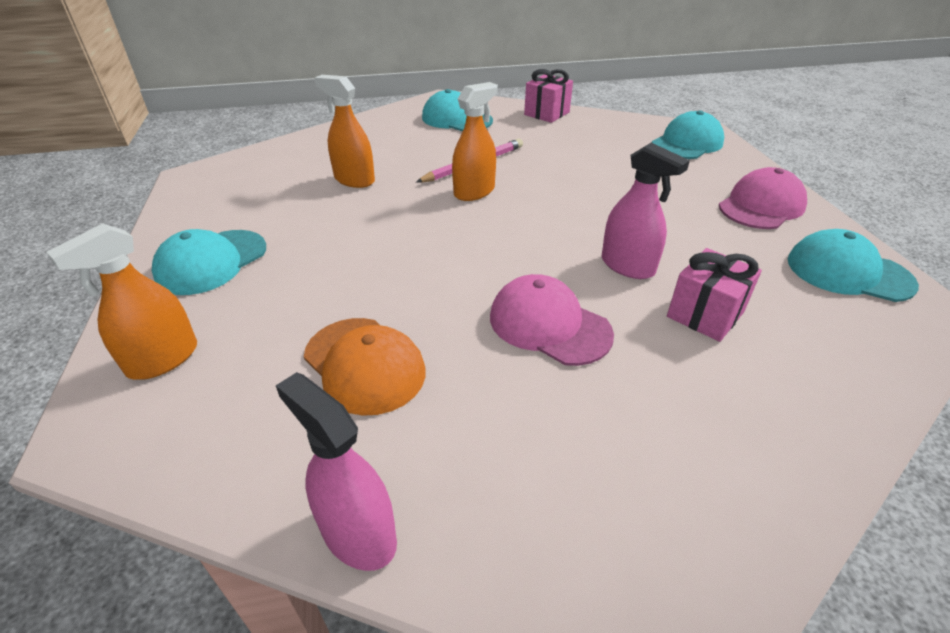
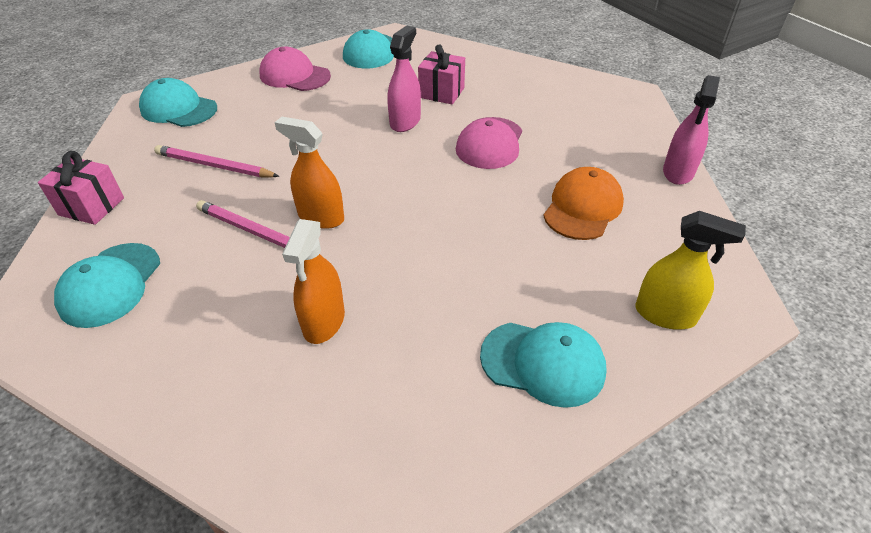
camera: 110 degrees left, 5 degrees up
orange spray bottle [46,223,197,380] -> yellow spray bottle [635,211,746,330]
none -> pink pencil [154,145,280,177]

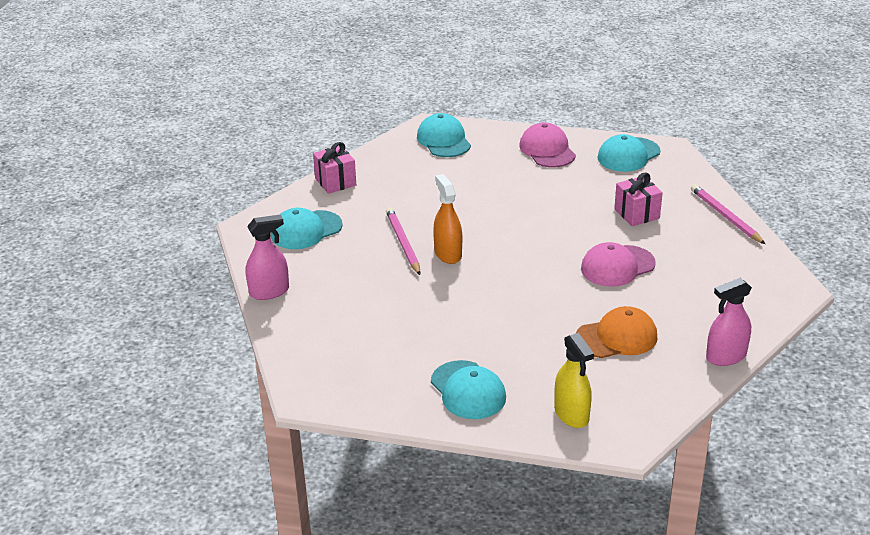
camera: 45 degrees right, 10 degrees down
pink pencil [154,145,280,177] -> pink pencil moved to [691,184,765,244]
orange spray bottle [282,219,345,344] -> none
pink spray bottle [387,26,421,132] -> pink spray bottle moved to [246,214,289,300]

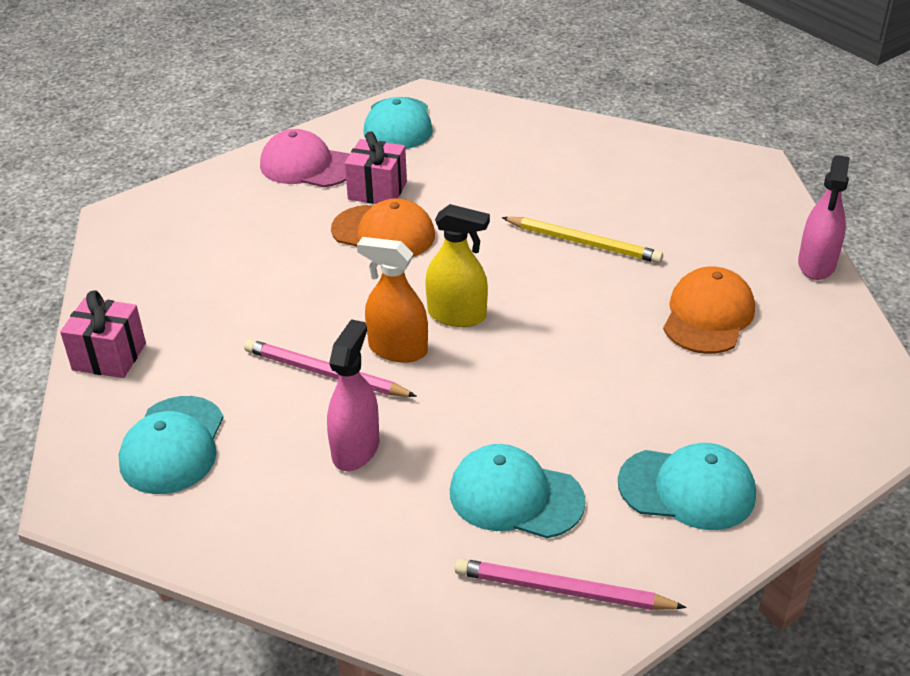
camera: 50 degrees left, 5 degrees up
pink spray bottle [246,214,289,300] -> pink spray bottle moved to [327,319,380,471]
turquoise cap [417,113,471,157] -> turquoise cap moved to [450,444,586,538]
yellow spray bottle [554,333,594,428] -> yellow spray bottle moved to [425,204,490,327]
pink cap [581,242,656,287] -> yellow pencil [501,217,663,263]
pink gift [614,172,663,226] -> pink gift moved to [345,131,407,204]
pink pencil [691,184,765,244] -> pink pencil moved to [455,558,687,610]
none -> orange cap [331,199,435,257]

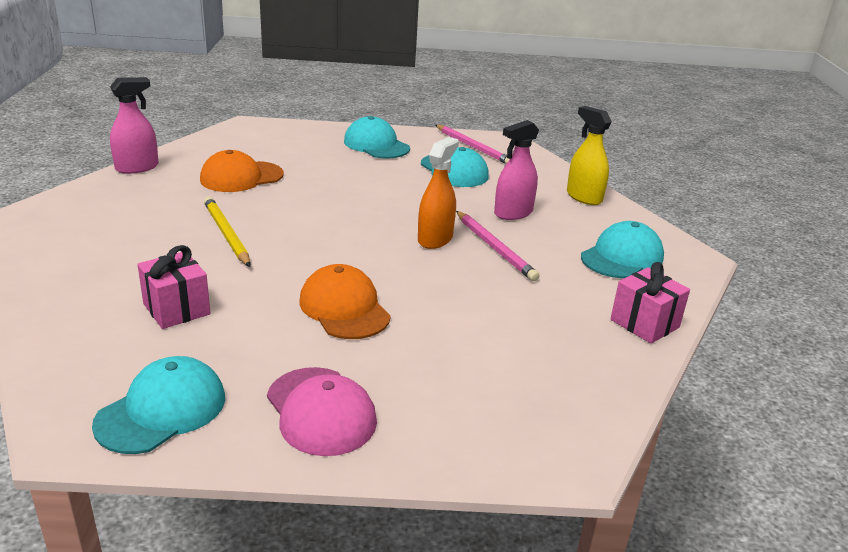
camera: 145 degrees left, 10 degrees down
pink gift [345,131,407,204] -> pink gift moved to [137,245,211,329]
orange spray bottle [357,237,428,363] -> orange spray bottle turned 120 degrees counterclockwise [418,137,459,249]
yellow spray bottle [425,204,490,327] -> yellow spray bottle moved to [567,106,612,205]

